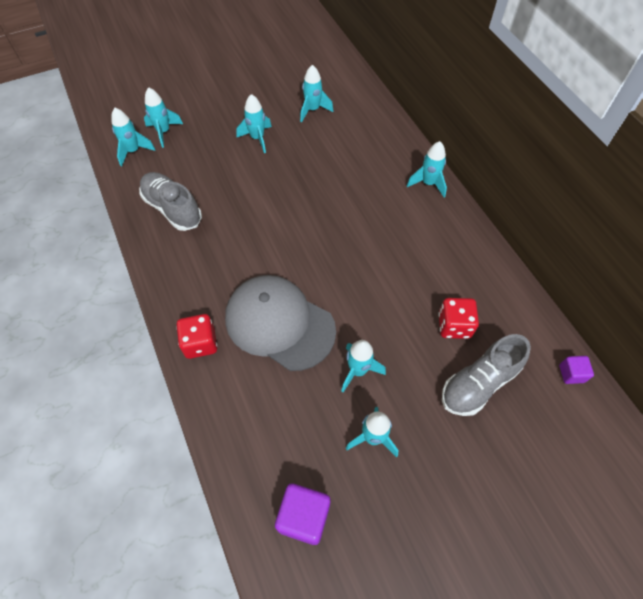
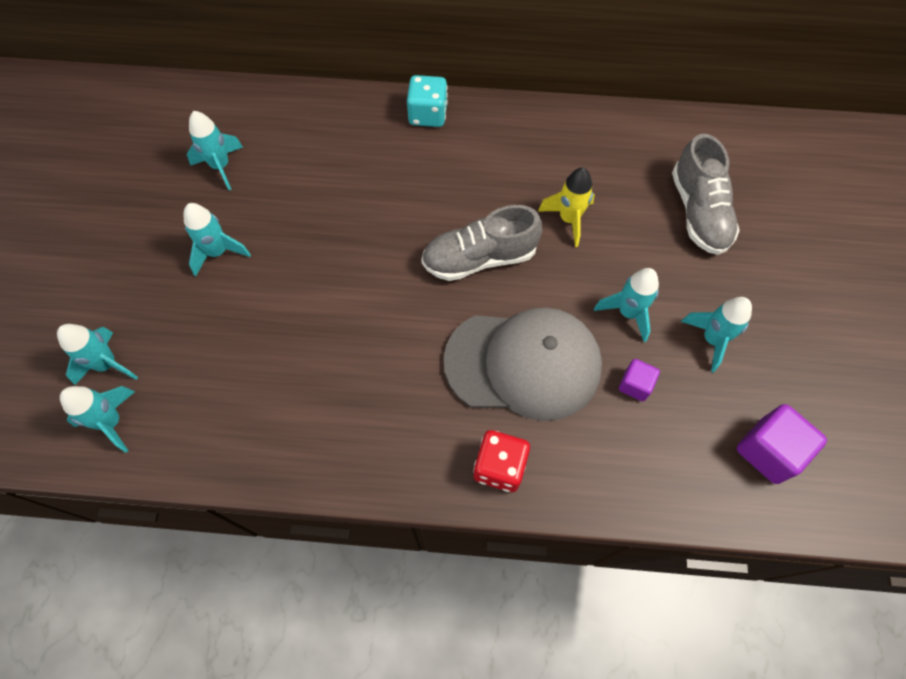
camera: 60 degrees left, 5 degrees up
grey shoe [139,172,202,231] -> grey shoe moved to [421,205,542,281]
grey cap [225,275,336,371] -> grey cap turned 150 degrees counterclockwise [444,308,602,421]
turquoise rocket [407,141,447,198] -> turquoise dice [407,75,448,127]
red dice [438,298,479,339] -> none
purple cube [559,356,594,384] -> purple cube moved to [619,359,660,401]
none -> yellow rocket [538,168,595,247]

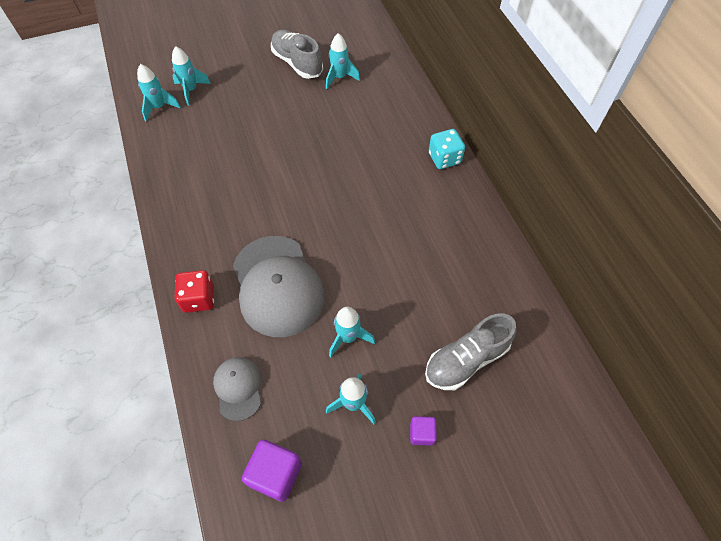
camera: 65 degrees right, 5 degrees down
turquoise rocket [184,203,251,276] -> none
grey shoe [421,205,542,281] -> grey shoe moved to [271,30,323,79]
yellow rocket [538,168,595,247] -> none
purple cube [619,359,660,401] -> purple cube moved to [410,416,437,446]
none -> grey cap [213,357,261,421]

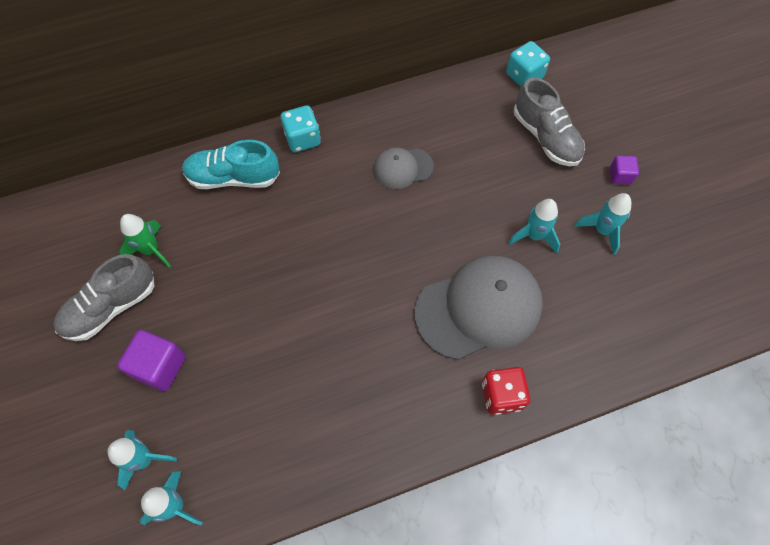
camera: 90 degrees left, 5 degrees up
grey cap [213,357,261,421] -> grey cap moved to [374,147,434,189]
purple cube [242,440,302,502] -> purple cube moved to [117,330,186,391]
turquoise rocket [326,33,360,89] -> green rocket [119,214,171,268]
none -> turquoise shoe [182,140,280,189]
none -> turquoise dice [506,41,550,87]

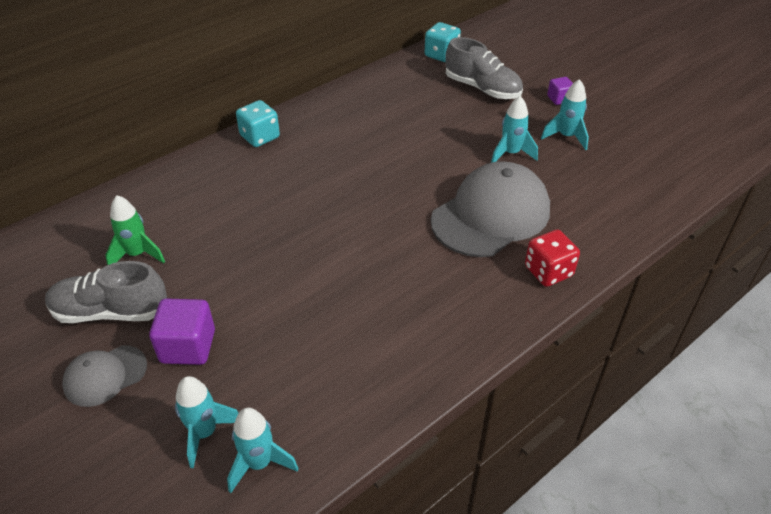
camera: 20 degrees left, 20 degrees down
grey shoe [53,254,154,341] -> grey shoe turned 60 degrees clockwise [45,261,167,323]
turquoise shoe [182,140,280,189] -> none
grey cap [374,147,434,189] -> grey cap moved to [62,345,147,407]

